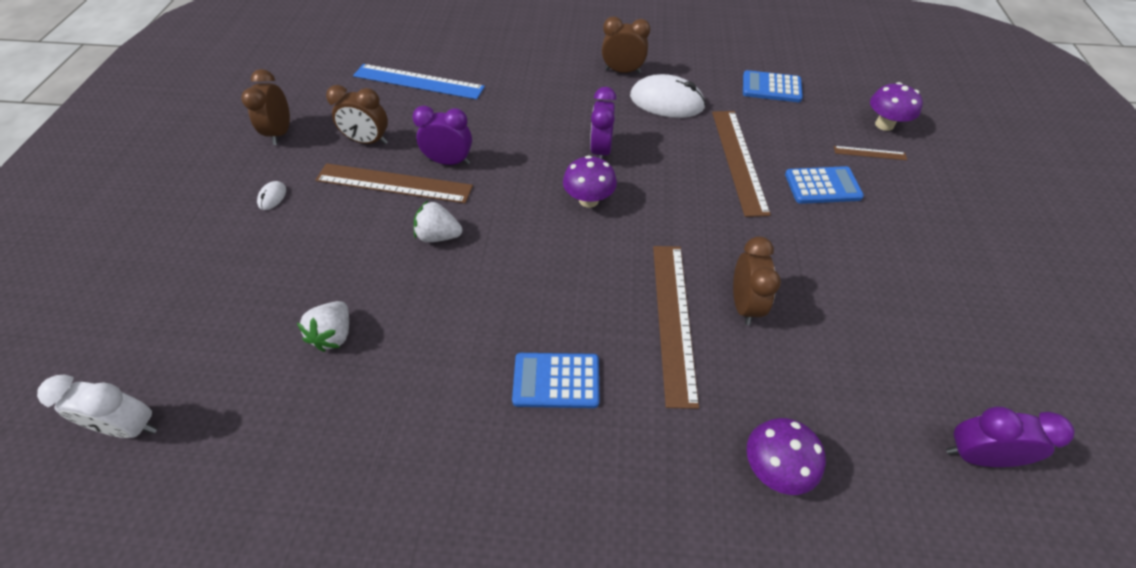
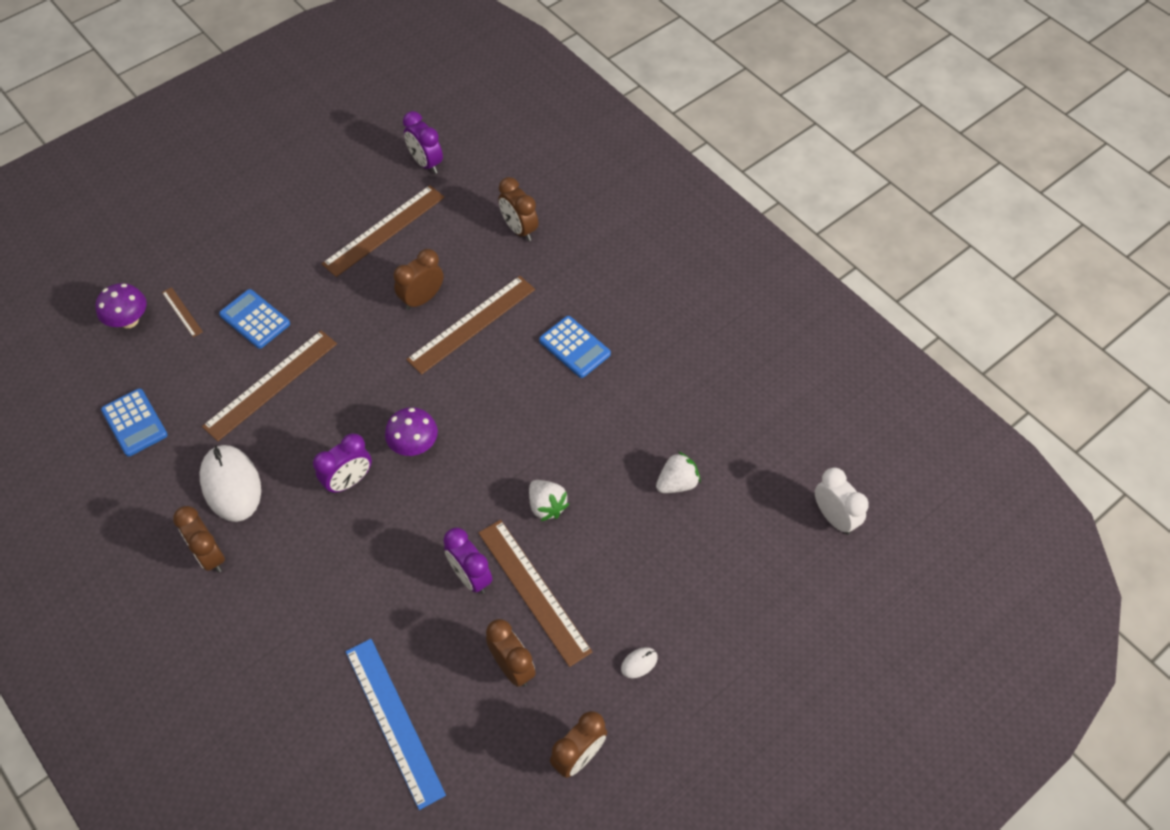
camera: 135 degrees left, 5 degrees up
purple mushroom [747,418,826,495] -> brown clock [498,177,538,241]
none -> brown ruler [322,185,445,277]

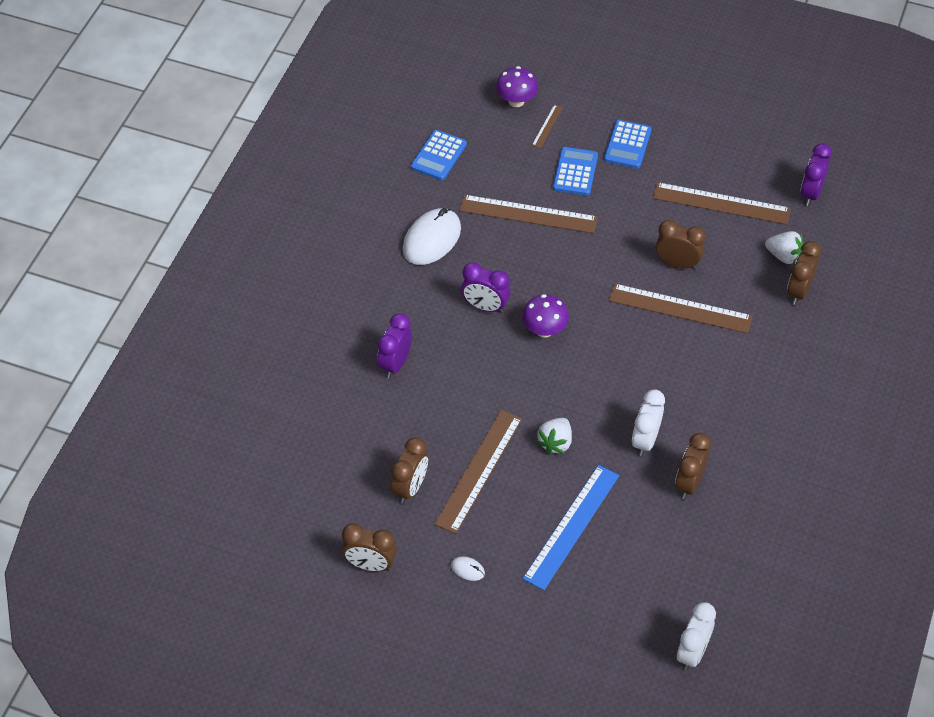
camera: 60 degrees right, 5 degrees down
brown clock [173,506,225,573] -> brown clock moved to [675,433,711,499]
blue ruler [346,639,446,810] -> blue ruler moved to [523,465,619,590]
purple clock [443,528,492,594] -> purple clock moved to [377,313,412,378]
blue calculator [539,316,611,378] -> blue calculator moved to [604,120,652,169]
white strawberry [656,451,701,493] -> white strawberry moved to [765,231,803,265]
none -> white clock [632,389,665,456]

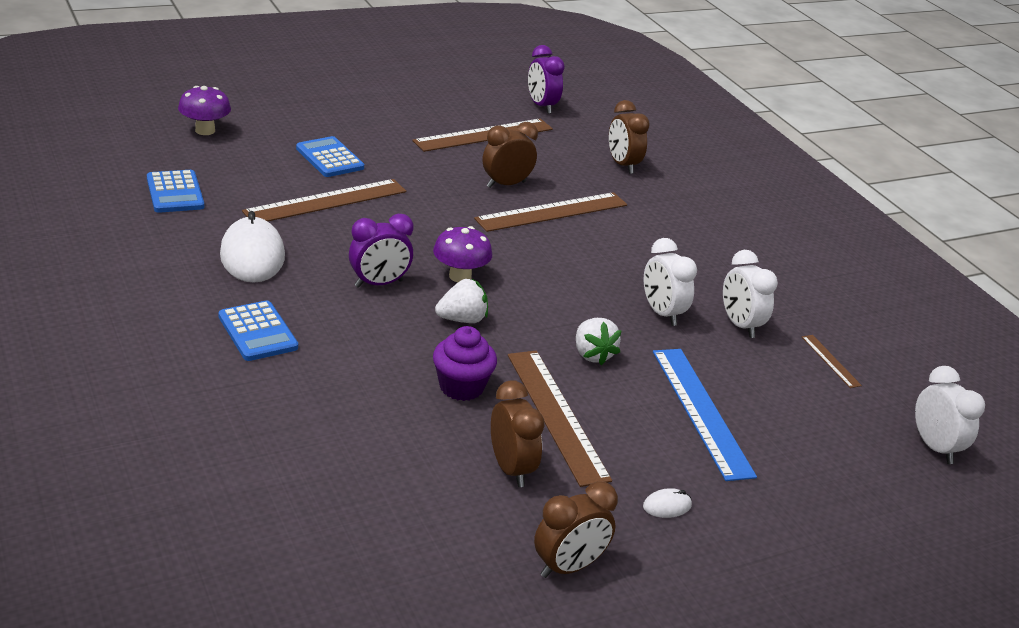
camera: 50 degrees left, 20 degrees down
purple clock [377,313,412,378] -> none
brown ruler [532,104,563,148] -> brown ruler moved to [802,335,862,388]
blue calculator [604,120,652,169] -> blue calculator moved to [219,300,298,361]
brown clock [675,433,711,499] -> white clock [723,250,778,338]
white strawberry [765,231,803,265] -> white strawberry moved to [435,279,488,323]
none -> purple cupcake [433,326,497,401]

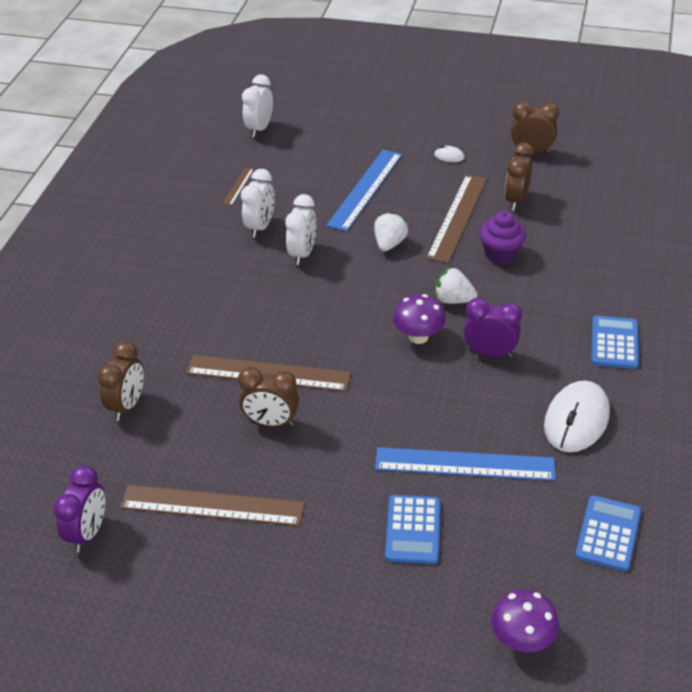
camera: 135 degrees left, 10 degrees up
brown ruler [242,179,406,222] -> blue ruler [375,447,555,481]

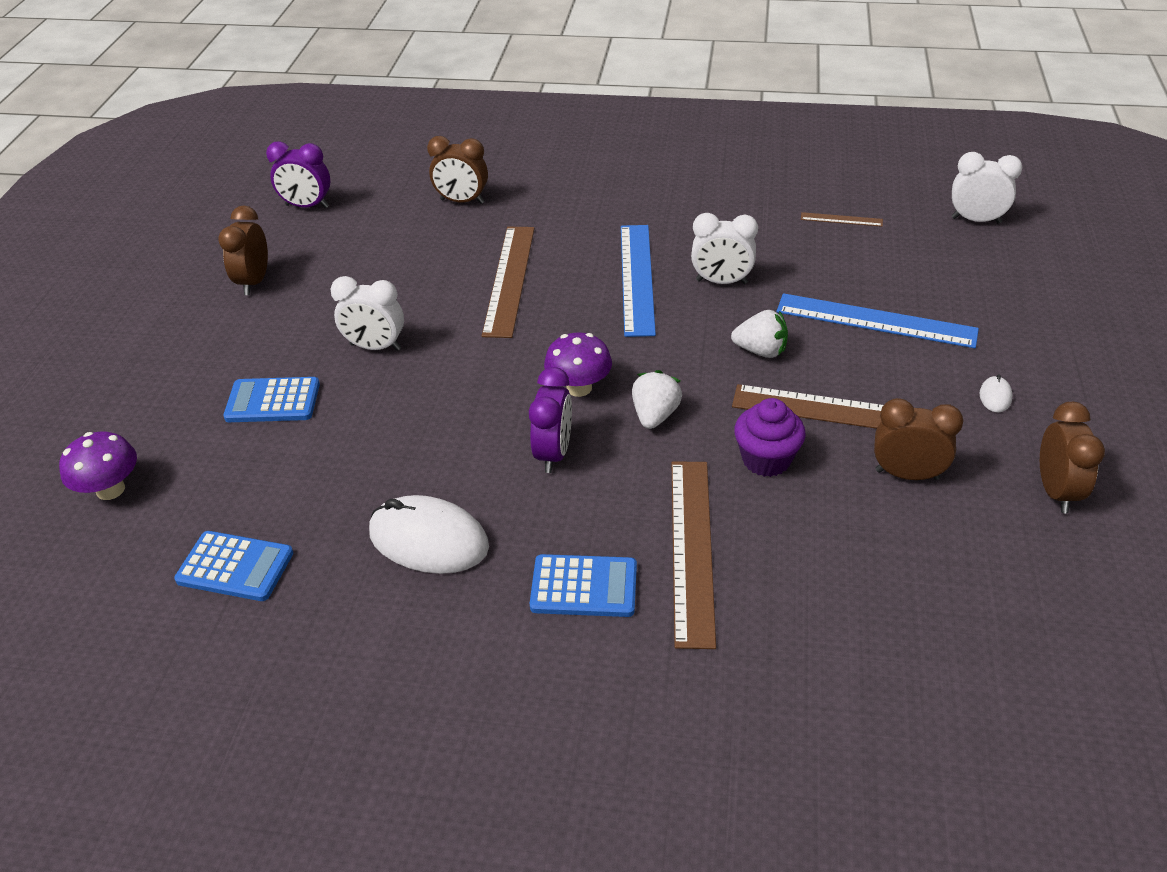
camera: 85 degrees right, 0 degrees up
brown ruler [120,485,305,526] -> brown ruler moved to [671,461,716,649]
brown clock [238,367,299,427] -> brown clock moved to [218,205,268,295]
white clock [241,169,275,238] -> white clock moved to [331,276,404,351]
blue ruler [375,447,555,481] -> blue ruler moved to [621,225,656,337]

